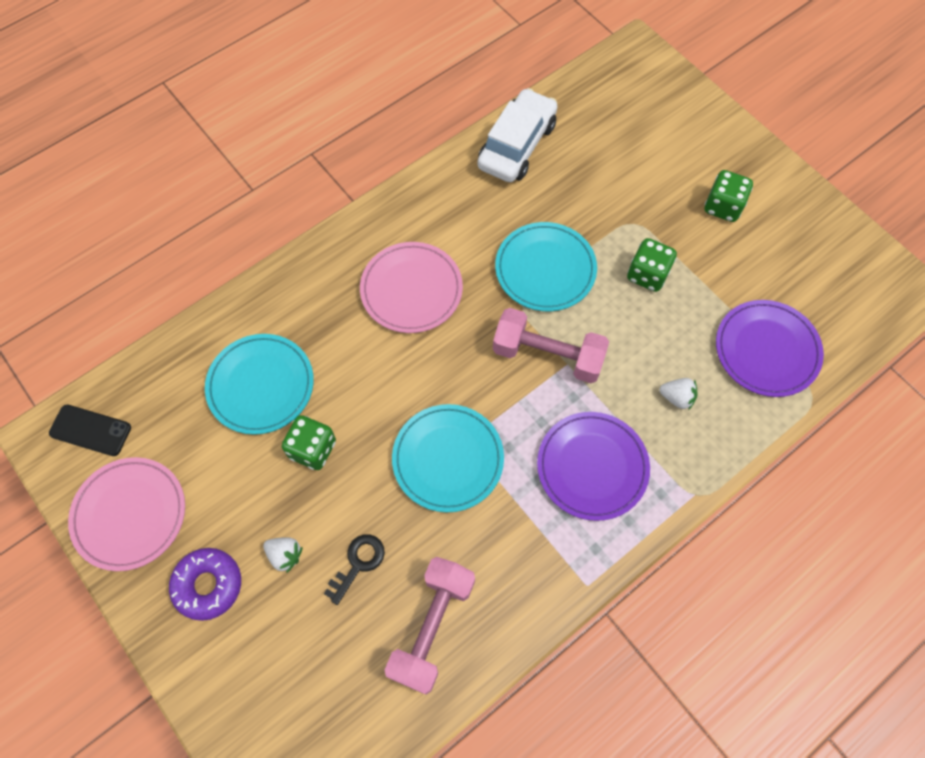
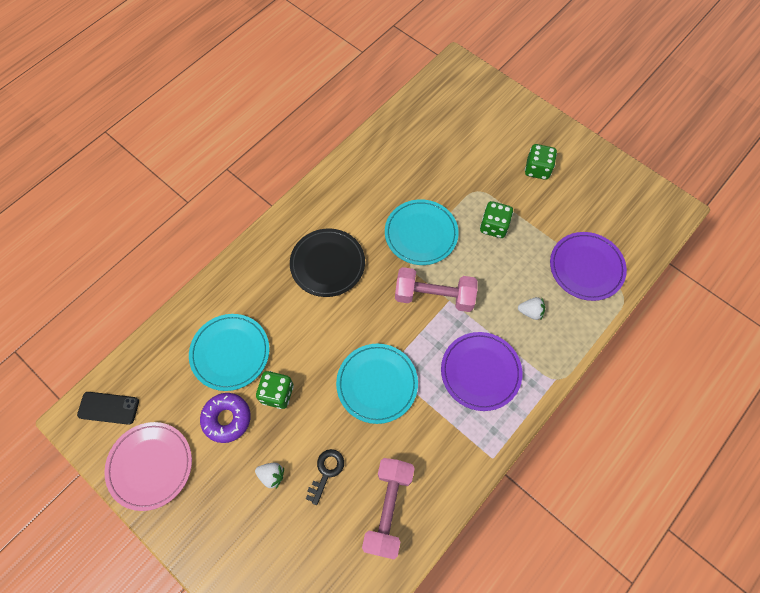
camera: 10 degrees left, 0 degrees up
purple donut [169,548,241,621] -> purple donut moved to [200,393,251,443]
pink plate [360,242,463,333] -> black plate [290,228,365,297]
white car [477,88,557,182] -> none

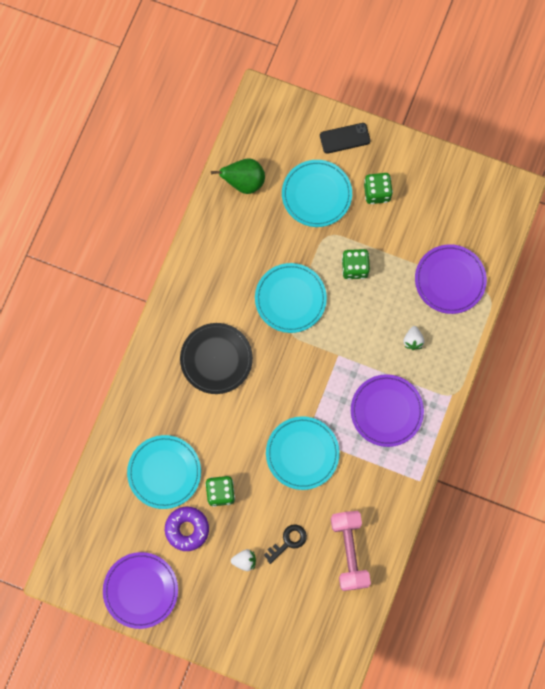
camera: 20 degrees left, 10 degrees up
black phone [77,392,139,425] -> black phone moved to [320,123,370,154]
pink plate [104,422,192,511] -> purple plate [103,552,178,629]
black key [306,449,344,505] -> black key turned 45 degrees clockwise [264,524,307,564]
pink dumbbell [395,267,478,312] -> none
white strawberry [518,297,545,320] -> white strawberry turned 105 degrees clockwise [403,326,424,350]
none -> green pear [211,158,265,194]
none -> turquoise plate [282,160,352,227]

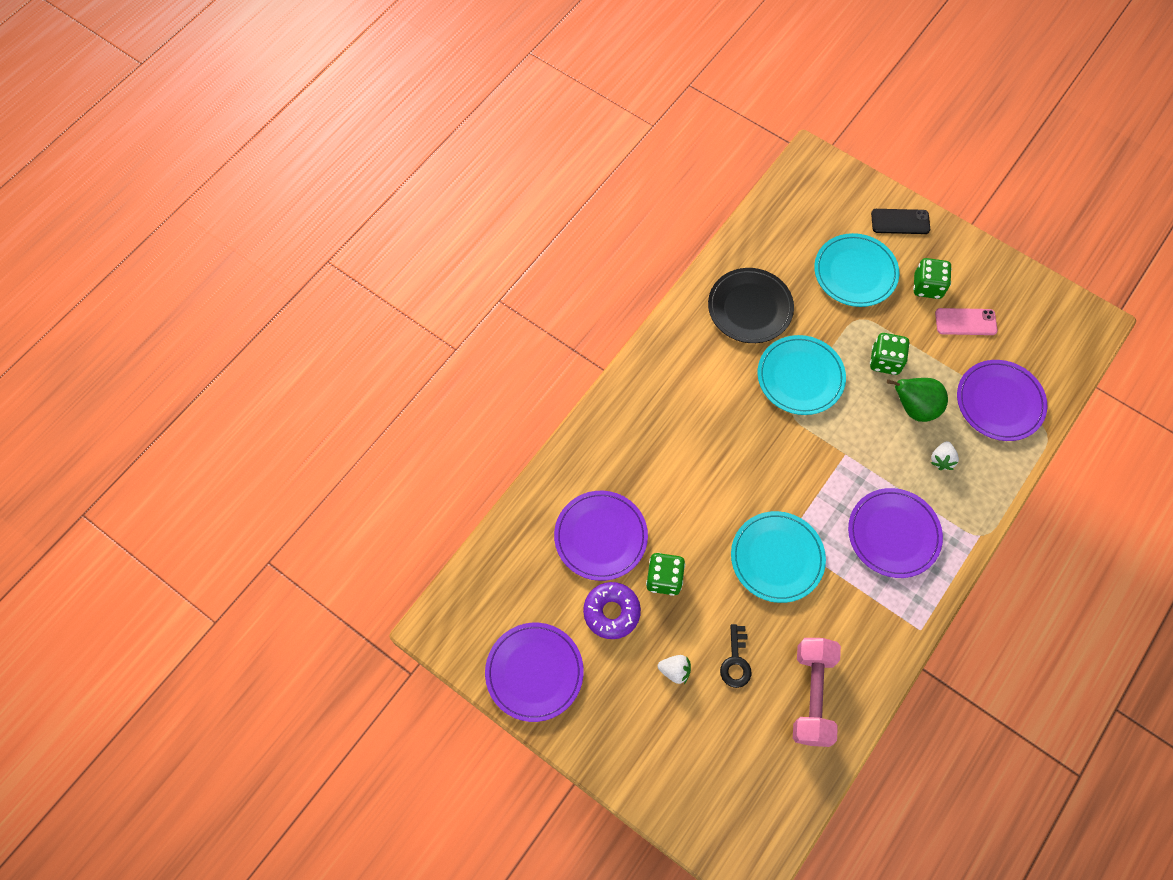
camera: 15 degrees right, 10 degrees down
turquoise plate [127,435,201,509] -> purple plate [554,491,648,581]
black plate [180,323,253,394] -> black plate moved to [708,268,794,343]
green pear [211,158,265,194] -> green pear moved to [887,378,948,422]
black key [264,524,307,564] -> black key turned 120 degrees clockwise [720,624,752,688]
none -> pink phone [935,308,998,335]

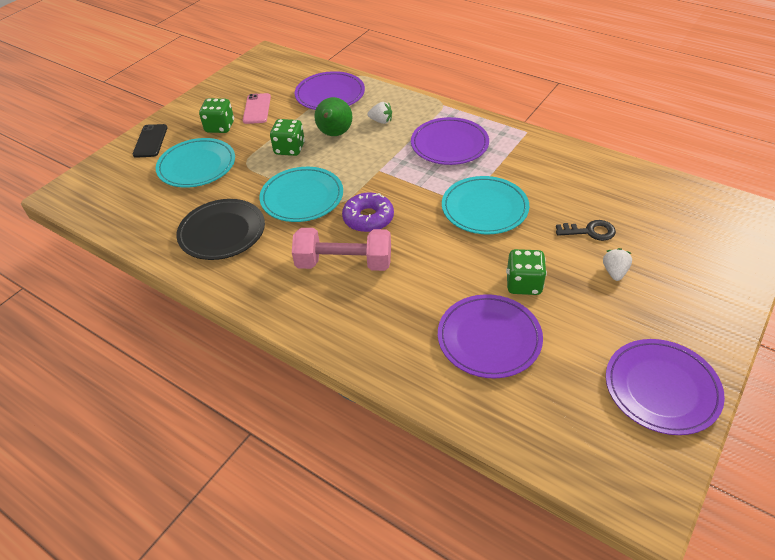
camera: 90 degrees left, 20 degrees down
purple donut [583,582,641,639] -> purple donut moved to [342,193,394,232]
pink dumbbell [793,638,841,747] -> pink dumbbell moved to [292,228,391,271]

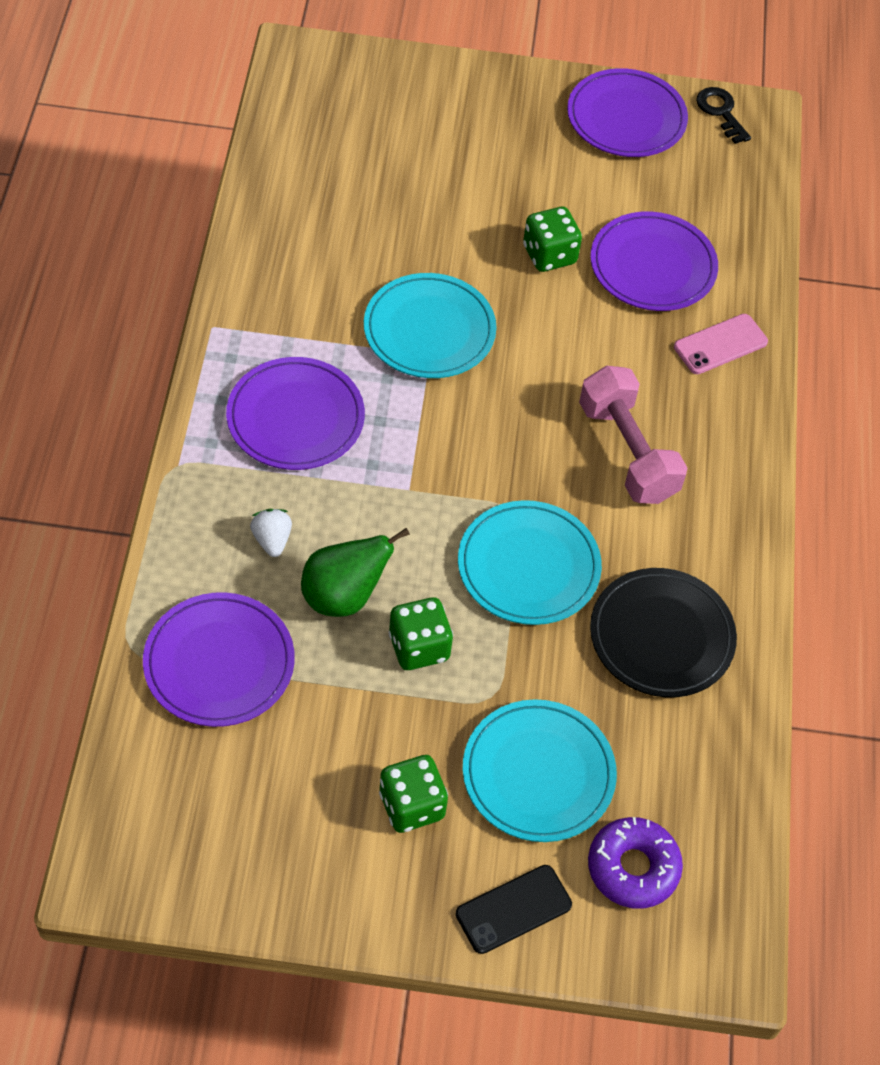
camera: 125 degrees left, 10 degrees up
pink phone [243,93,271,124] -> pink phone moved to [674,314,768,374]
purple donut [342,193,394,232] -> purple donut moved to [588,817,683,909]
black key [556,220,616,241] -> black key moved to [696,87,751,144]
white strawberry [603,248,632,281] -> none

